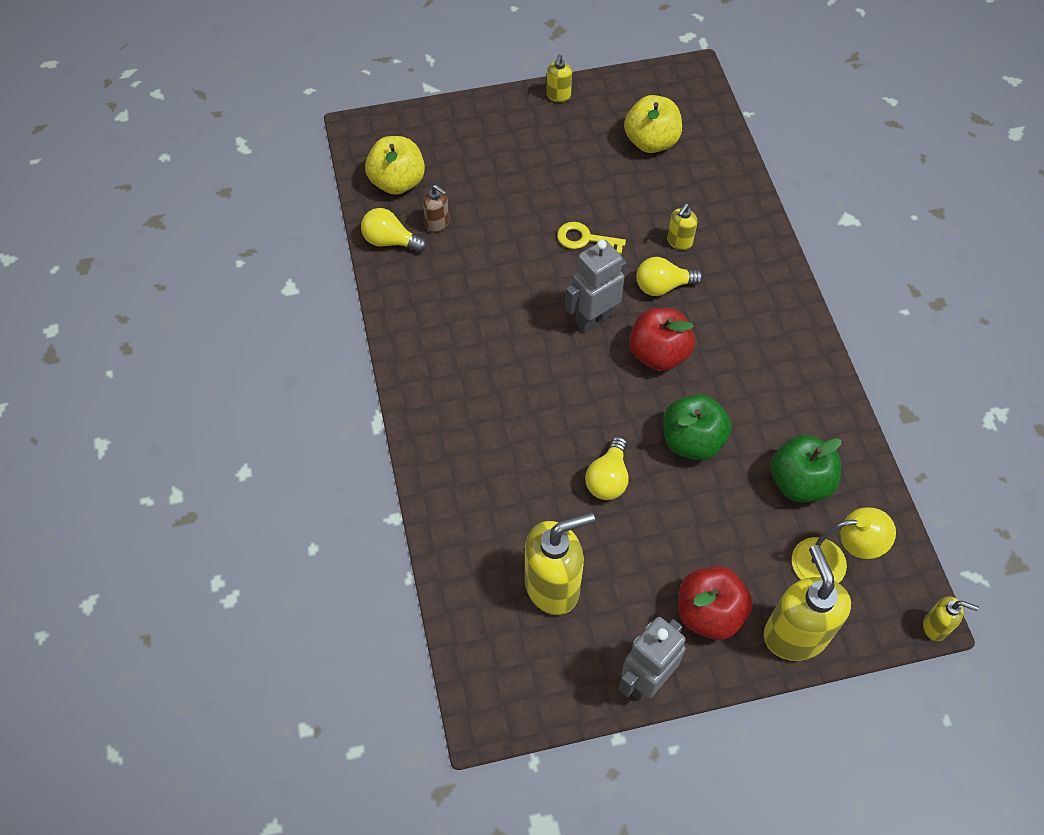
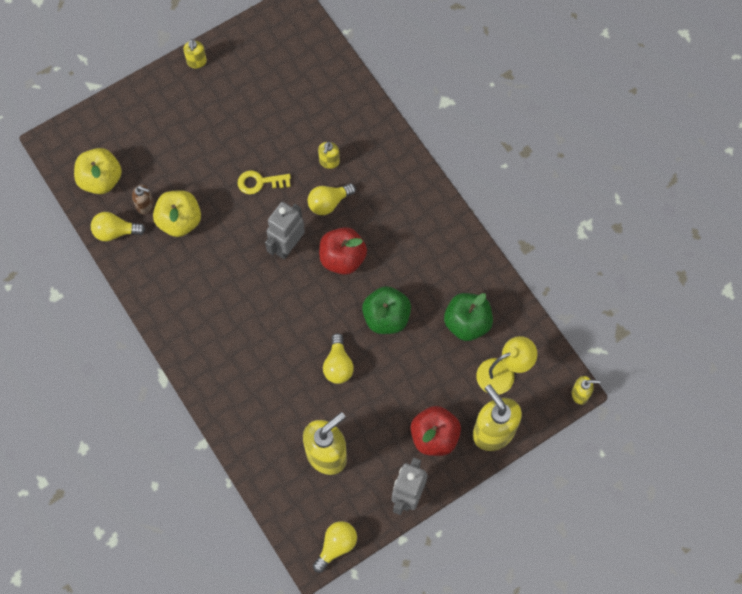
camera: 20 degrees left, 10 degrees up
yellow apple [624,95,682,153] -> yellow apple moved to [153,190,201,237]
none -> yellow light bulb [313,521,357,573]

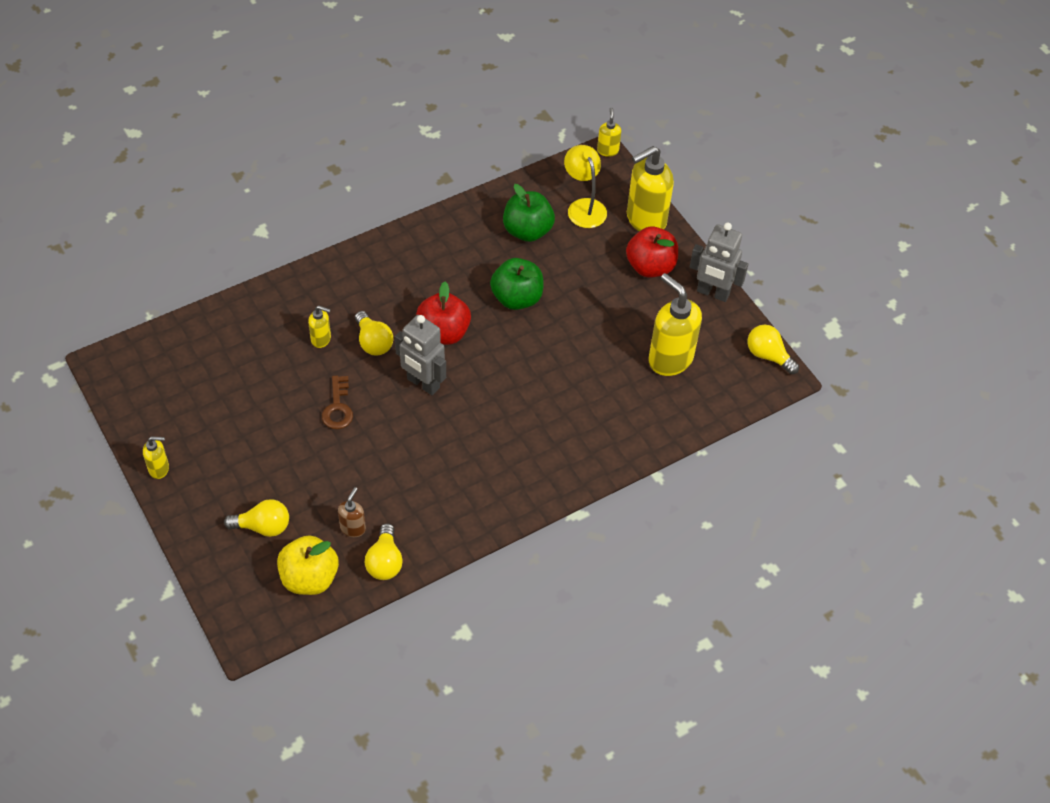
camera: 90 degrees left, 15 degrees down
yellow apple [153,190,201,237] -> none
yellow key [238,170,291,194] -> brown key [322,375,353,429]
yellow light bulb [323,333,354,384] -> yellow light bulb moved to [224,499,289,537]

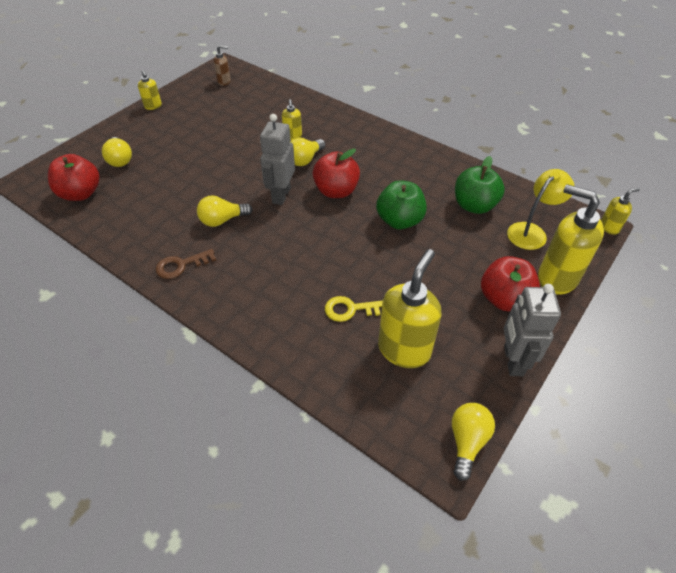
camera: 70 degrees right, 5 degrees down
yellow apple [277,535,339,595] -> red apple [48,154,99,201]
brown key [322,375,353,429] -> brown key moved to [155,249,216,279]
brown soap dispenser [338,487,366,537] -> brown soap dispenser moved to [214,45,231,86]
yellow light bulb [365,523,403,580] -> yellow light bulb moved to [197,195,253,227]
none -> yellow key [325,296,383,322]

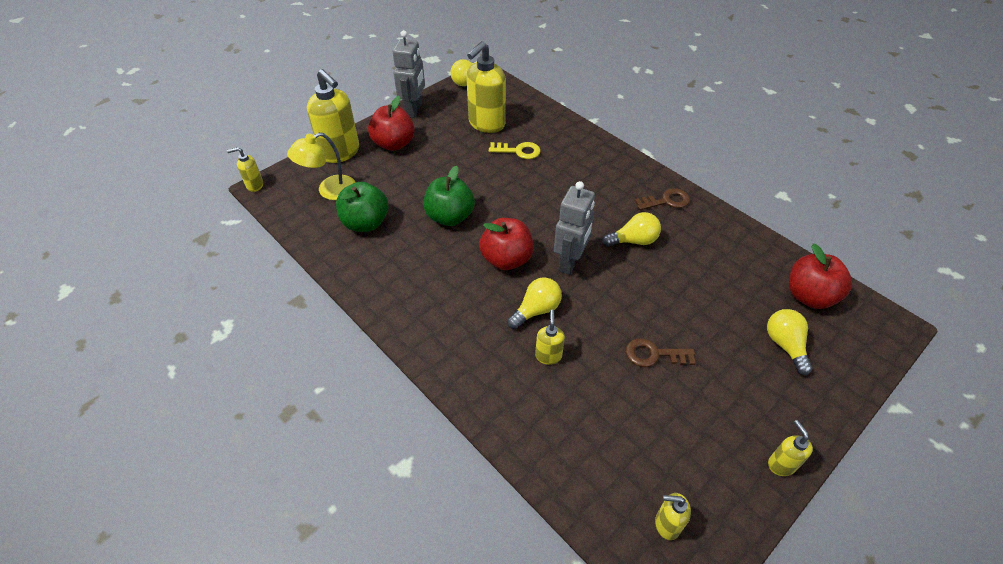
camera: 170 degrees left, 0 degrees up
brown soap dispenser [214,45,231,86] -> yellow soap dispenser [655,493,691,540]
none -> brown key [626,338,696,367]

